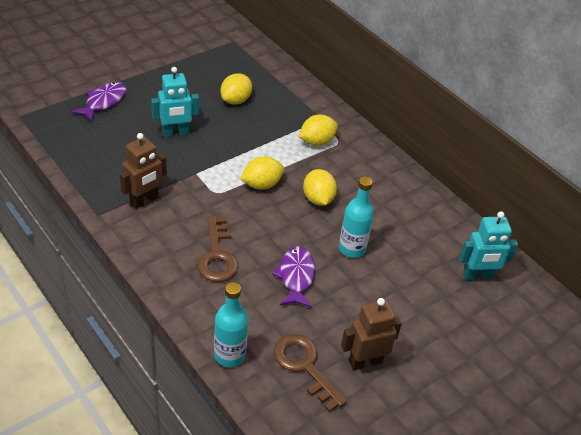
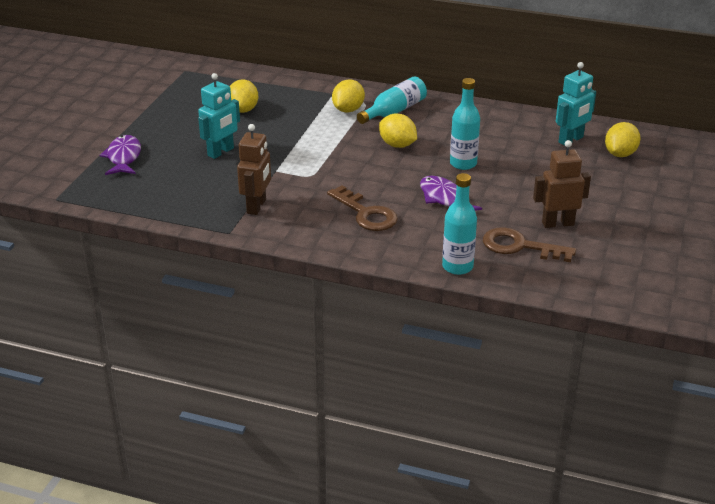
camera: 30 degrees left, 10 degrees down
yellow lemon [240,156,284,190] -> yellow lemon moved to [605,122,641,157]
brown robot [341,298,402,370] -> brown robot turned 45 degrees clockwise [533,140,591,228]
none -> turquoise bottle [357,76,427,124]

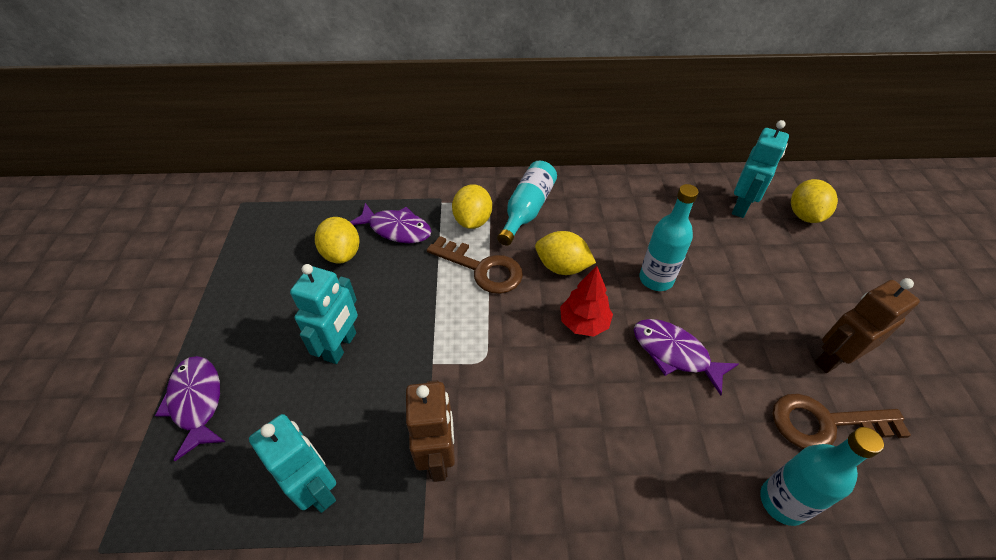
camera: 20 degrees left, 15 degrees up
brown key [327,185,398,231] -> brown key moved to [427,236,523,294]
none -> turquoise robot [249,414,336,513]
none -> purple fish [350,203,431,243]
none -> red tree [560,266,613,336]

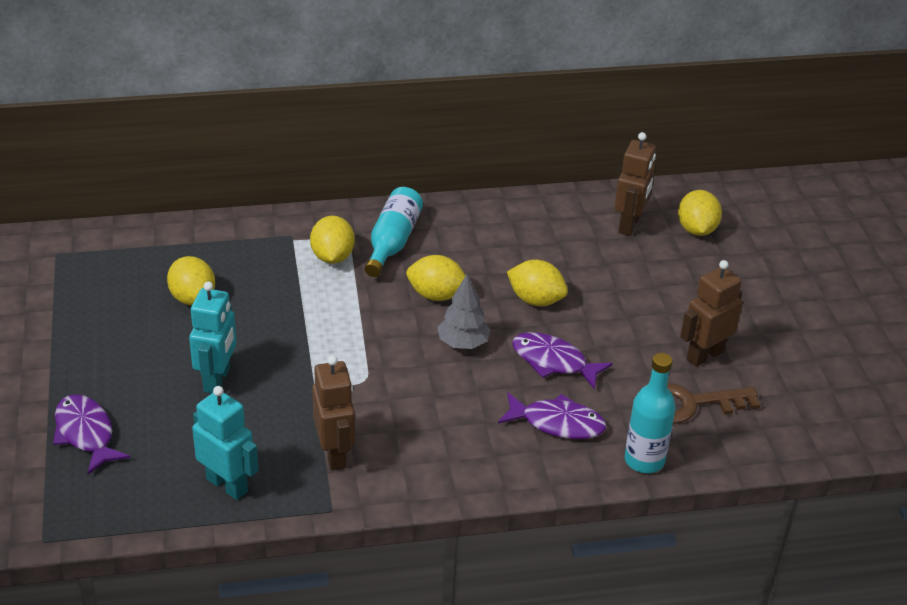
camera: 10 degrees left, 10 degrees down
purple fish [350,203,431,243] -> purple fish moved to [498,392,607,439]
brown key [427,236,523,294] -> none
red tree [560,266,613,336] -> grey tree [438,274,491,349]
turquoise bottle [639,184,699,291] -> yellow lemon [507,260,568,306]
turquoise robot [732,120,789,218] -> brown robot [614,132,656,236]

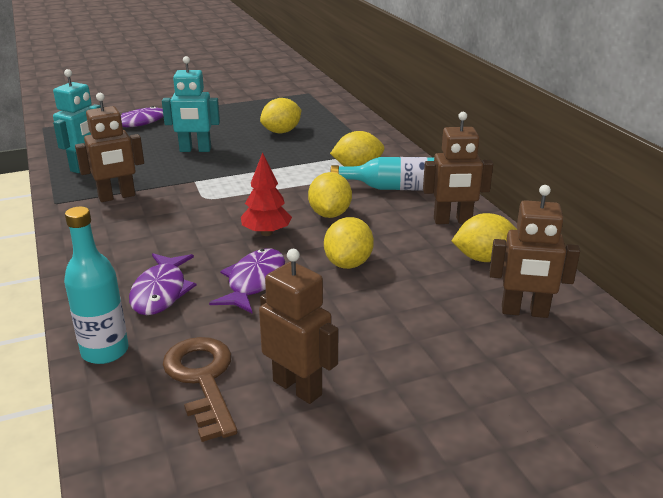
camera: 80 degrees right, 10 degrees down
grey tree [438,274,491,349] -> red tree [241,152,292,236]
yellow lemon [678,190,722,236] -> yellow lemon moved to [452,213,517,262]
none -> brown robot [423,112,493,224]

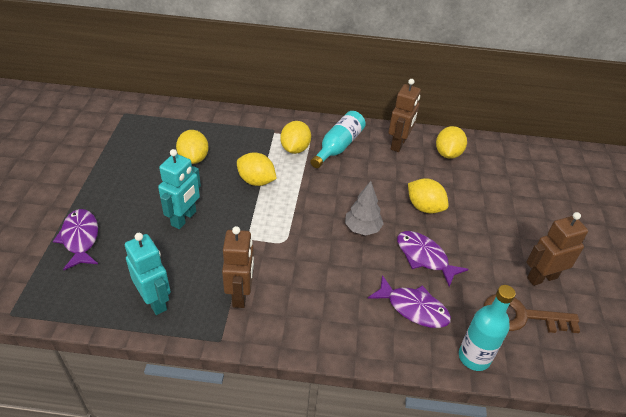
camera: 65 degrees left, 15 degrees up
red tree [241,152,292,236] -> grey tree [345,181,384,235]
yellow lemon [308,172,352,218] -> yellow lemon moved to [237,152,277,186]
brown robot [489,185,580,318] -> none

